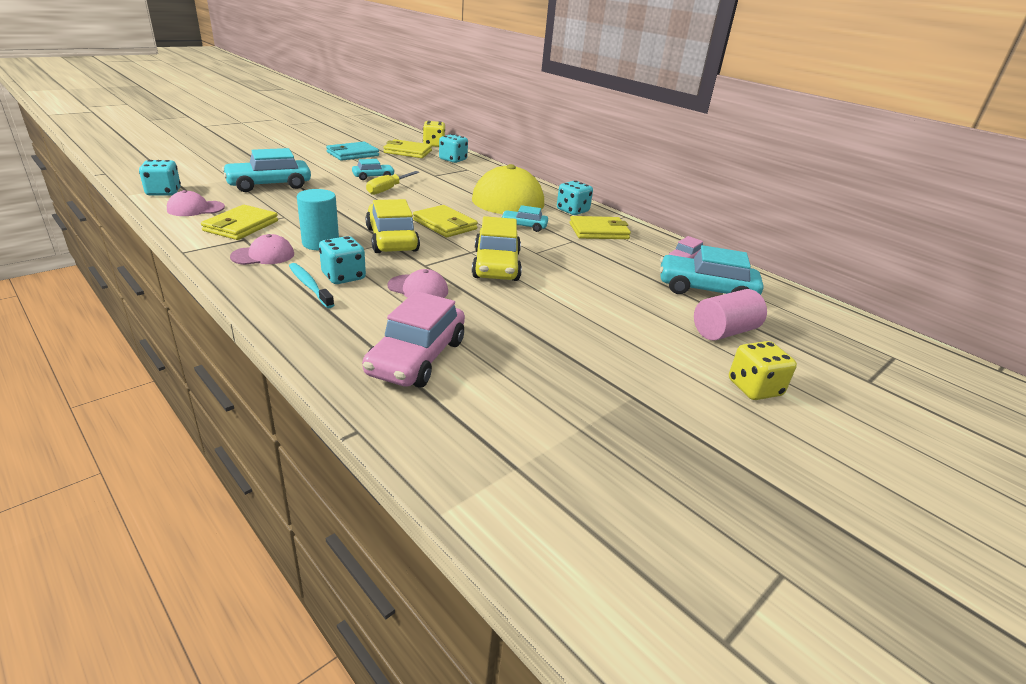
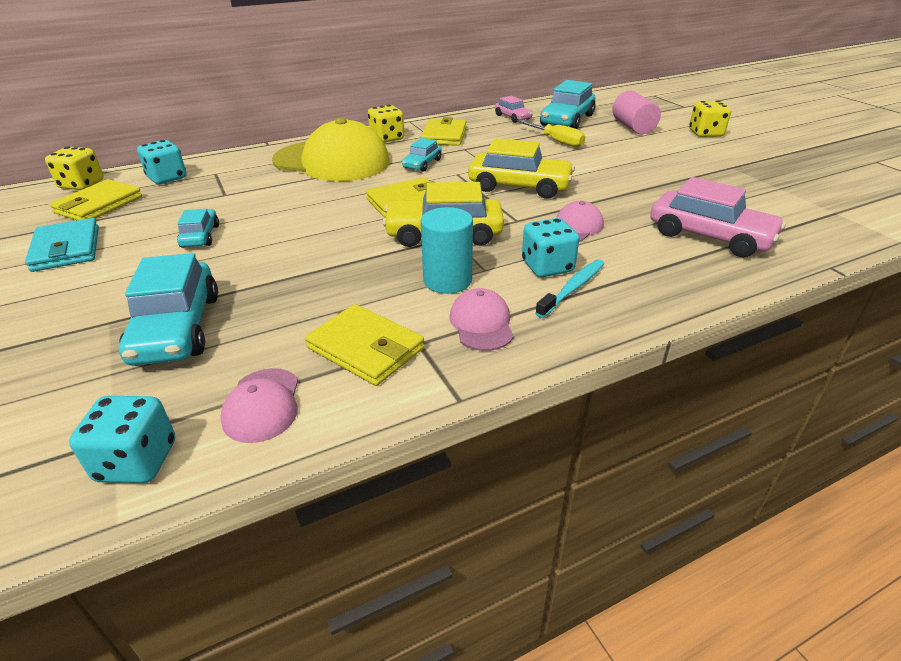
camera: 70 degrees left, 5 degrees up
turquoise toothbrush [289,263,334,308] -> turquoise toothbrush turned 150 degrees clockwise [535,259,604,318]
yellow screwdriver [366,171,419,195] -> yellow screwdriver moved to [516,120,585,147]
turquoise dice [557,181,593,215] -> yellow dice [368,105,404,143]

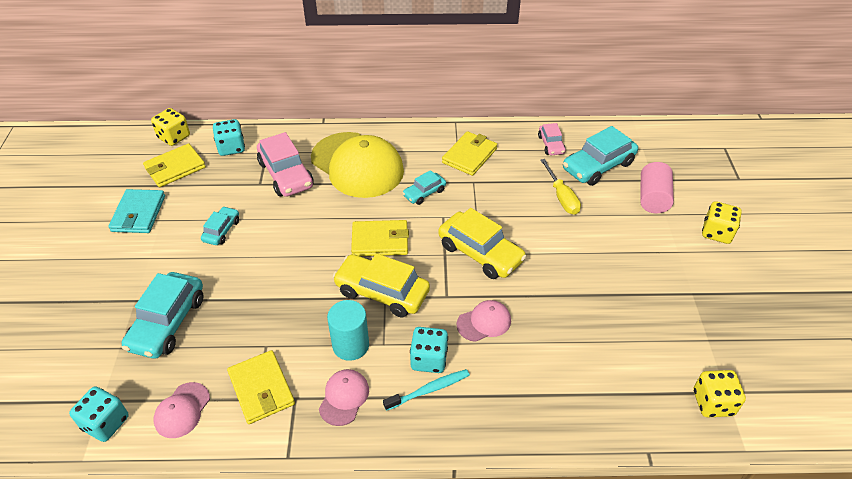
camera: 25 degrees right, 10 degrees up
yellow dice [368,105,404,143] -> yellow dice moved to [694,370,746,417]
pink car [650,177,786,257] -> pink car moved to [257,132,314,197]

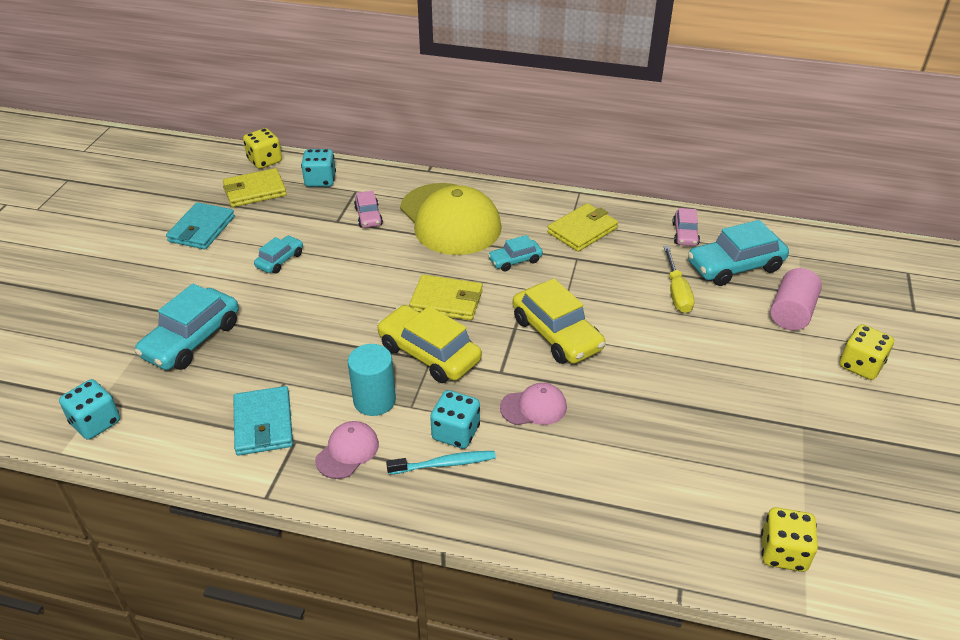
camera: 15 degrees right, 5 degrees down
pink cap [154,382,210,438] -> none
yellow wallet [227,350,295,424] -> turquoise wallet [233,386,293,456]
pink car [257,132,314,197] -> pink car [354,191,383,228], size x0.55

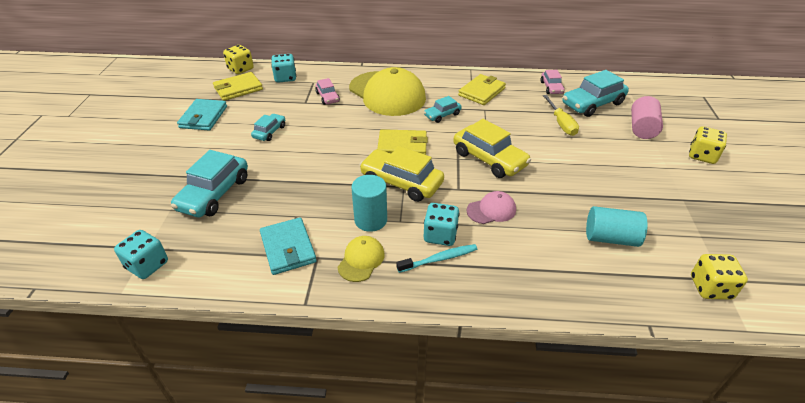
camera: 10 degrees left, 0 degrees up
pink cap [315,421,379,479] -> yellow cap [338,236,385,282]
none -> turquoise cylinder [586,206,648,247]

